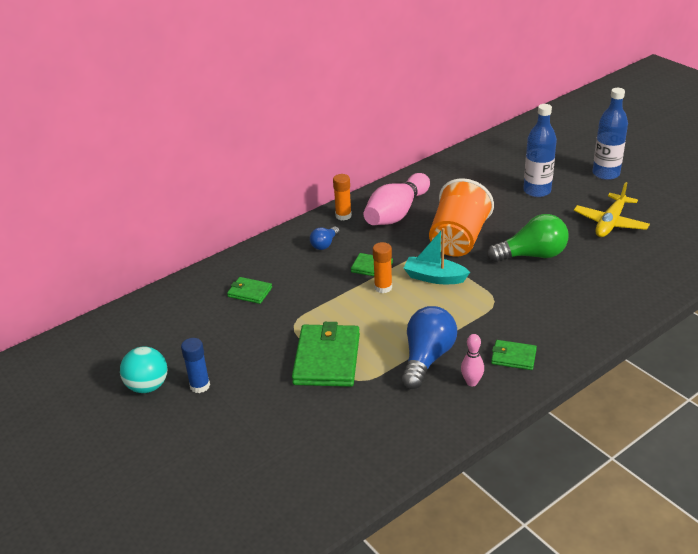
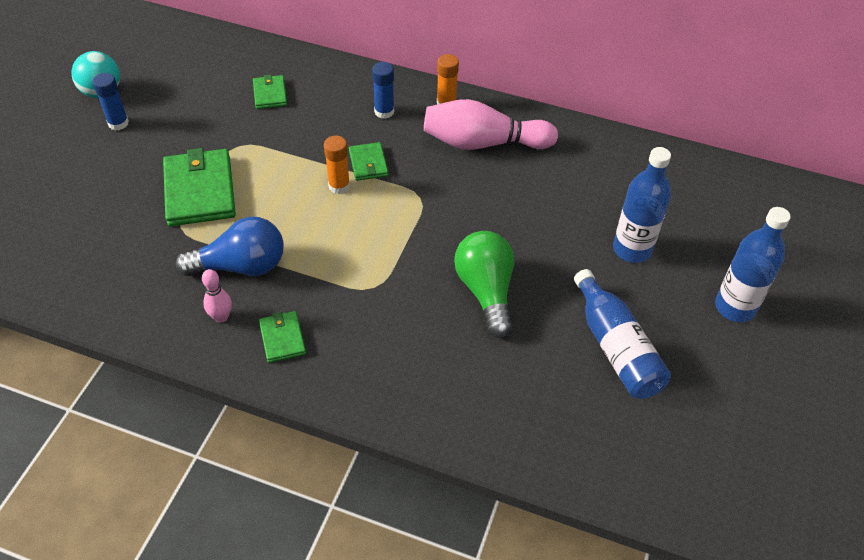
camera: 55 degrees right, 15 degrees up
green wallet [292,322,360,387] -> green wallet turned 75 degrees counterclockwise [163,148,236,226]
blue light bulb [310,226,340,250] -> blue glue stick [372,62,394,119]
turquoise boat [404,228,470,284] -> none
orange cup [429,178,494,257] -> none
green light bulb [487,214,569,262] -> green light bulb turned 150 degrees counterclockwise [454,231,514,338]
yellow plane [574,182,650,237] -> blue bottle [574,269,671,399]

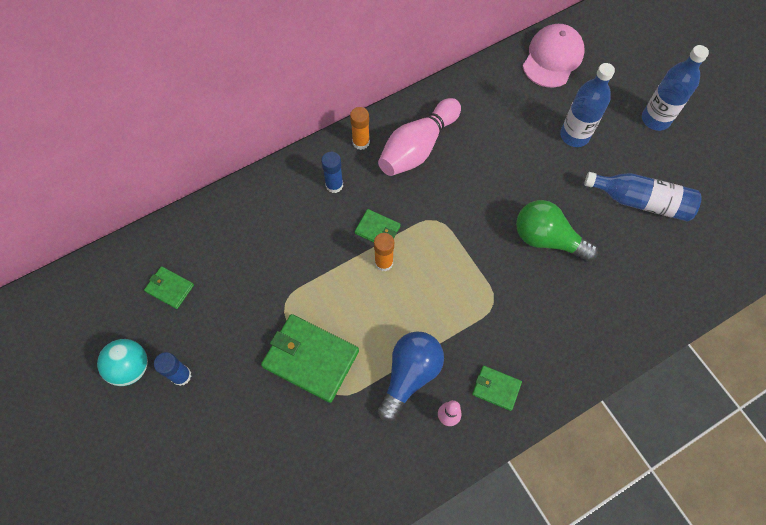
camera: 50 degrees left, 15 degrees up
green wallet [253,75,287,109] -> green wallet moved to [144,266,194,309]
none -> pink cap [523,24,585,87]

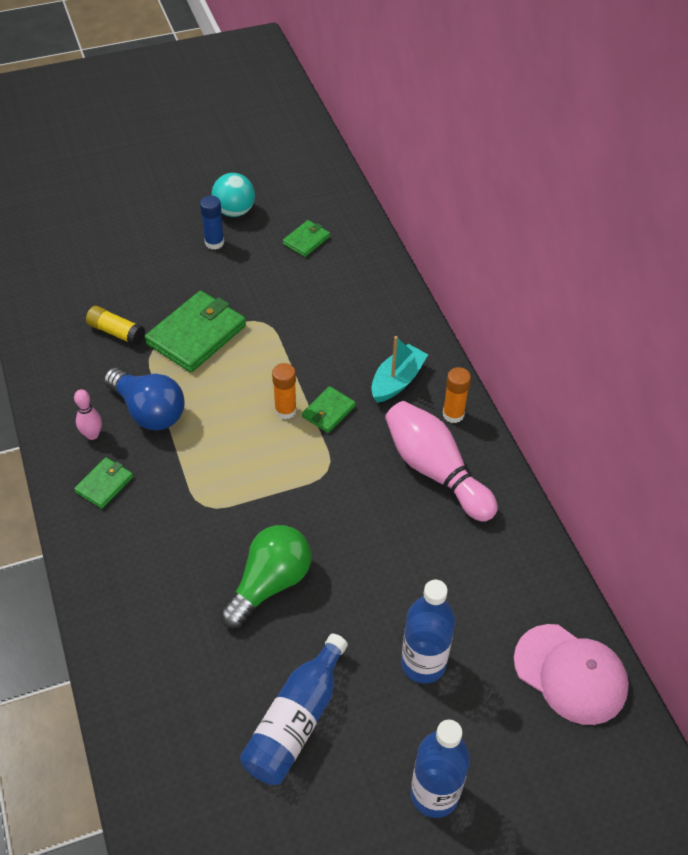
camera: 100 degrees right, 15 degrees down
blue glue stick [321,152,343,193] -> turquoise boat [371,336,428,403]
none -> yellow glue stick [86,306,145,346]

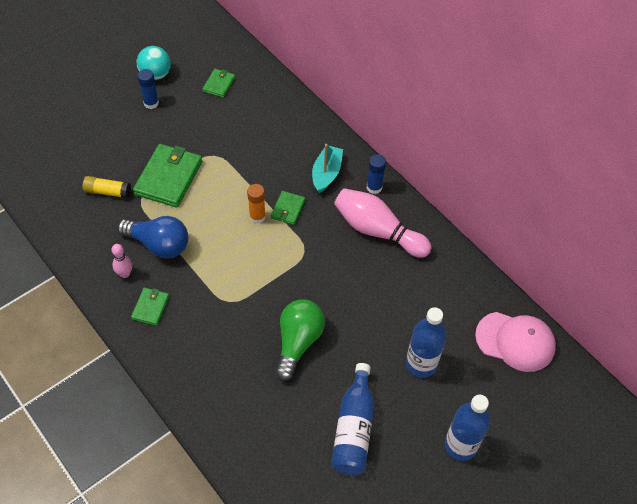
camera: 20 degrees left, 5 degrees up
orange glue stick [443,367,471,423] -> blue glue stick [367,154,386,194]

